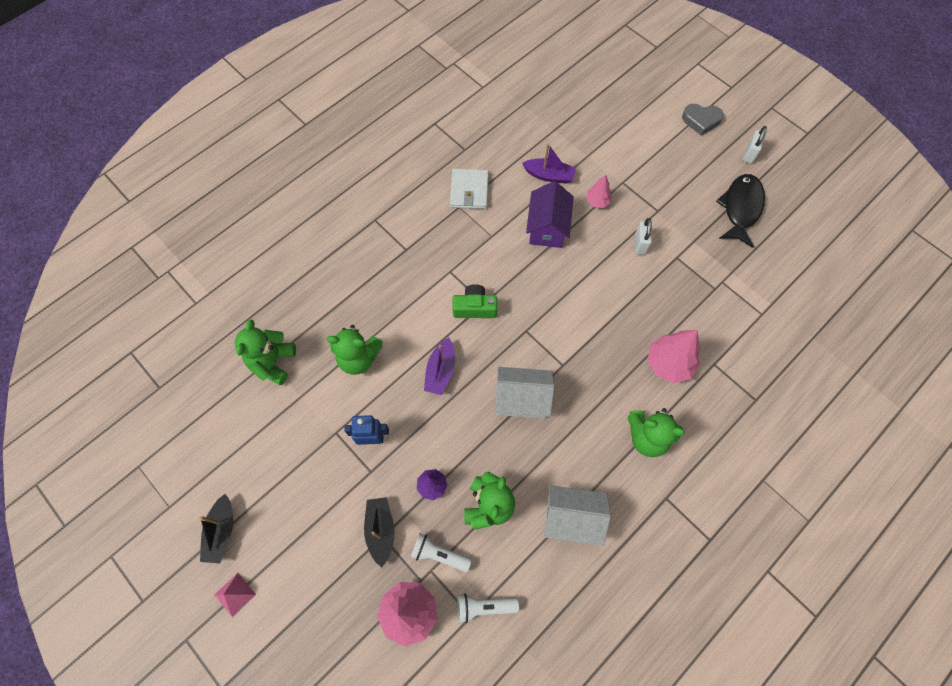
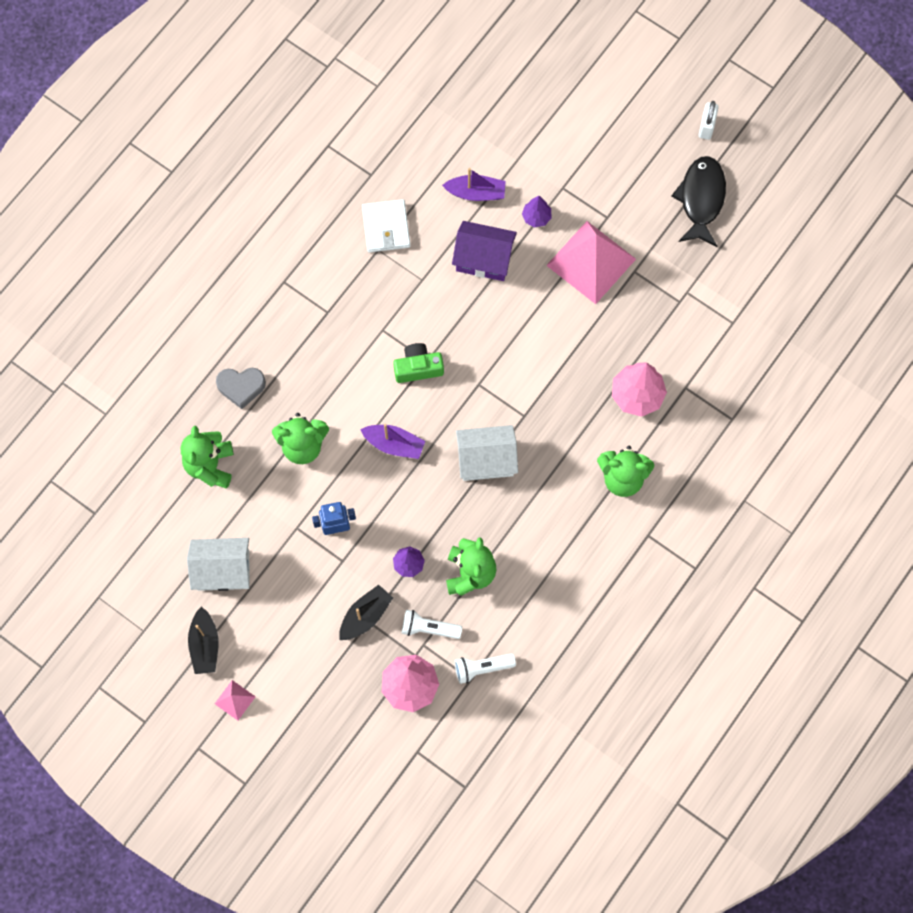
camera: 10 degrees left, 5 degrees up
black boat [364,497,394,567] -> black boat turned 60 degrees clockwise [339,585,393,640]
purple boat [424,338,455,395] -> purple boat turned 75 degrees counterclockwise [360,424,425,459]
purple house [526,181,574,248] -> purple house turned 75 degrees counterclockwise [452,221,517,281]
white house [544,485,611,546] -> white house moved to [187,538,250,591]
pink tree [586,175,612,208] -> purple tree [522,196,552,227]
white padlock [635,218,652,255] -> pink pyramid [546,221,636,304]
grey heart [682,104,724,136] -> grey heart moved to [216,368,266,409]

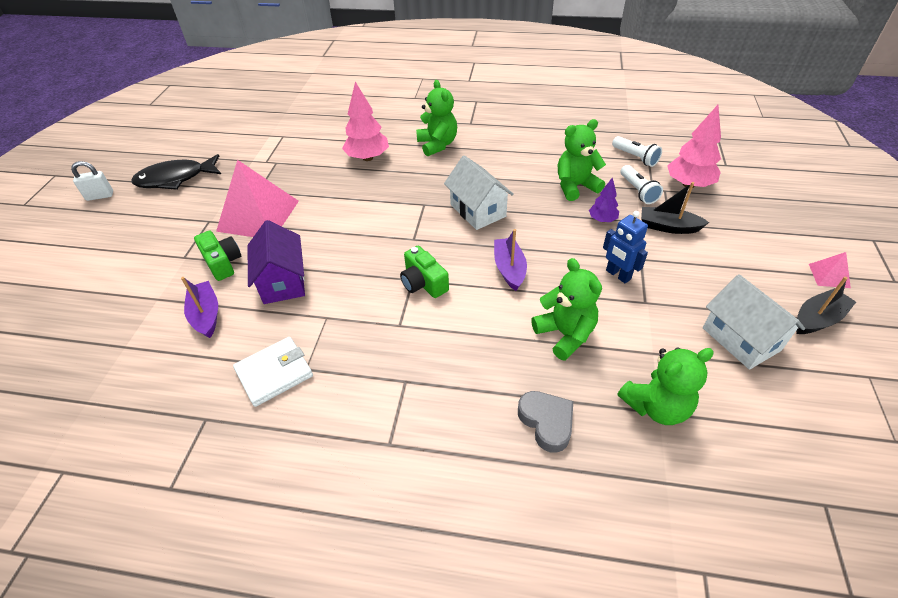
camera: 115 degrees left, 25 degrees down
purple tree [522,196,552,227] -> green camera [194,231,241,281]

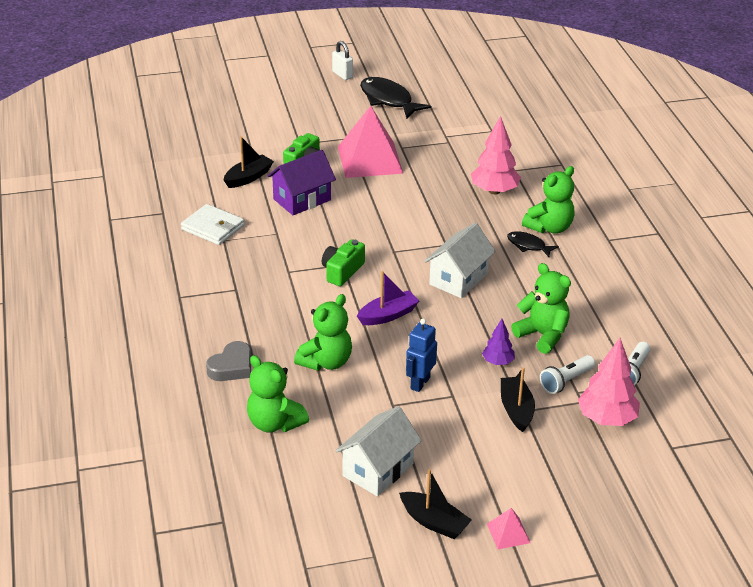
camera: 65 degrees right, 10 degrees down
purple boat [181,277,218,338] -> black boat [224,136,274,188]
none -> black fish [507,231,559,257]

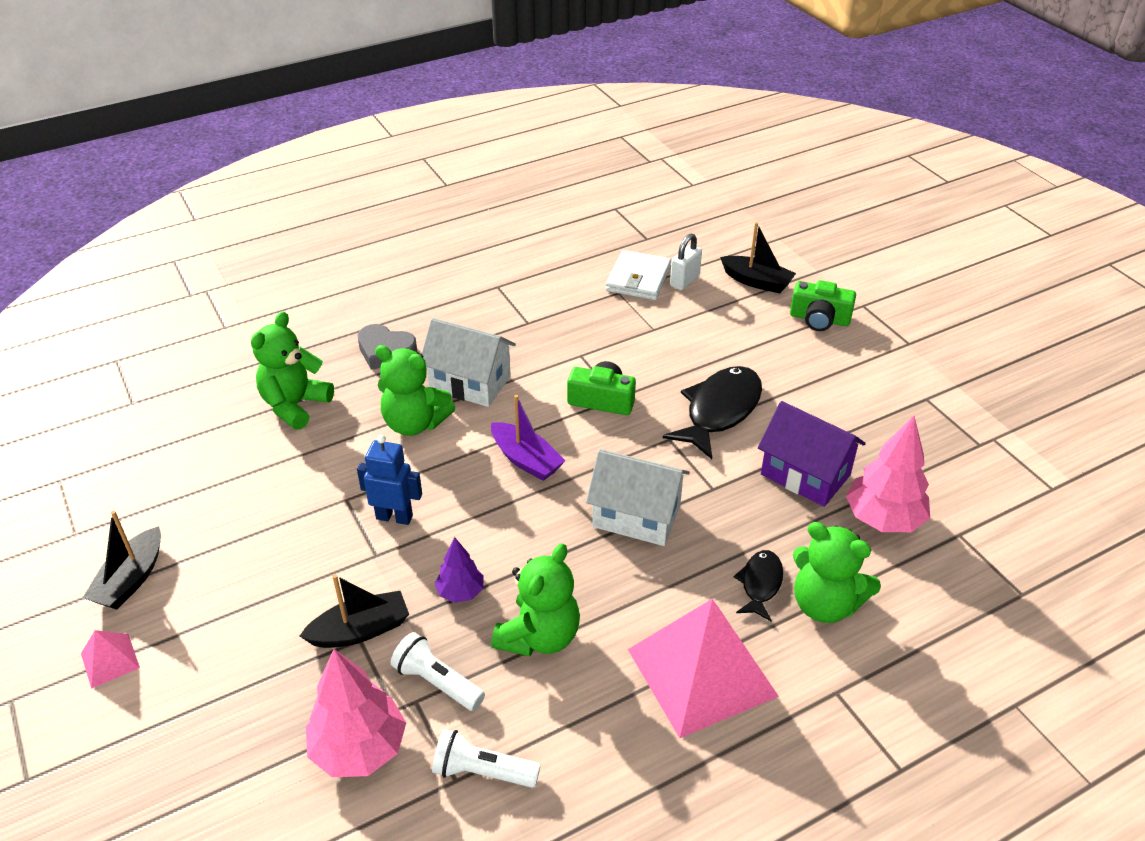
camera: 75 degrees right, 5 degrees up
purple house [267,150,336,215] -> purple house moved to [758,401,866,507]
white padlock [332,41,353,80] -> white padlock moved to [670,234,702,290]
white house [335,406,422,496] -> white house moved to [422,318,516,407]
pink pyramid [338,106,403,178] -> pink pyramid moved to [628,599,779,738]
black fish [360,77,431,119] -> black fish moved to [663,366,762,459]

